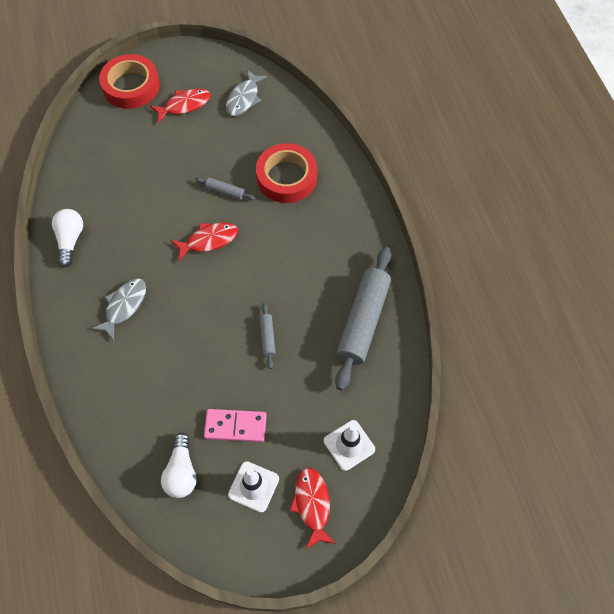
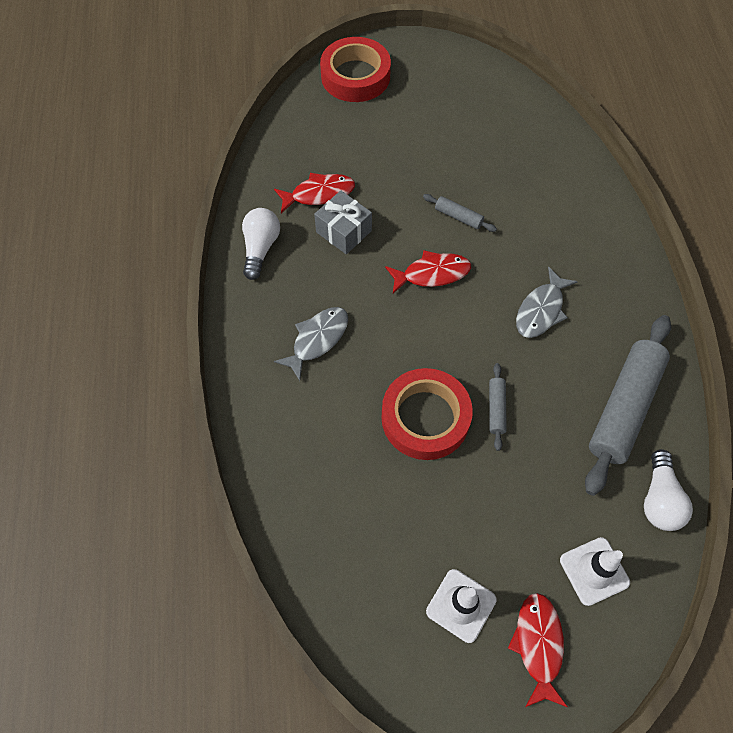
camera: 10 degrees right, 0 degrees up
red fish [150,89,211,123] -> red fish moved to [274,173,355,213]
white light bulb [161,433,197,498] -> white light bulb moved to [644,449,693,531]
pink domino [204,409,267,442] -> none
grey fish [226,70,267,116] -> grey fish moved to [516,266,578,338]
red tape [256,143,317,203] -> red tape moved to [382,368,473,460]
none -> grey gift [314,190,372,254]

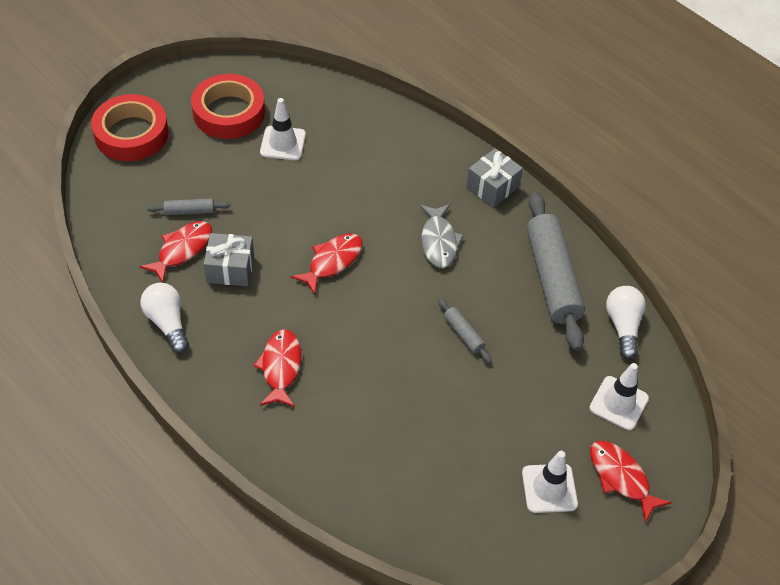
camera: 40 degrees left, 10 degrees down
grey fish [274,307,348,381] -> red fish [253,329,301,407]
red tape [382,368,473,460] -> red tape moved to [191,74,265,139]
grey rolling pin [423,194,497,232] -> grey rolling pin moved to [147,199,230,215]
white light bulb [644,449,693,531] -> white light bulb turned 150 degrees counterclockwise [606,286,646,359]
none -> white traffic cone [260,98,306,160]
none -> grey gift [466,148,523,207]

